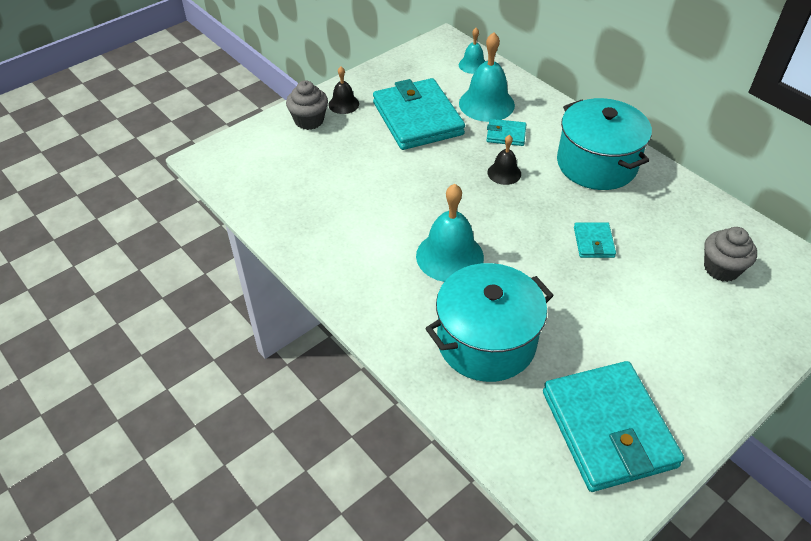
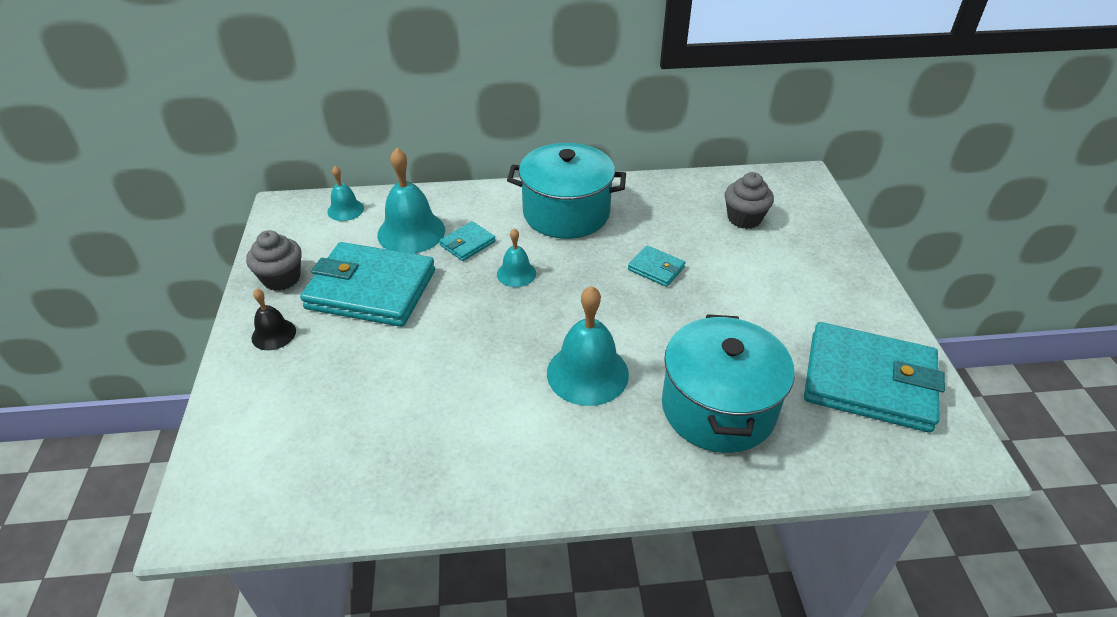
camera: 55 degrees left, 5 degrees down
grey cupcake [286,80,328,130] -> grey cupcake moved to [246,230,301,291]
black bell [488,135,521,185] -> turquoise bell [497,229,536,287]

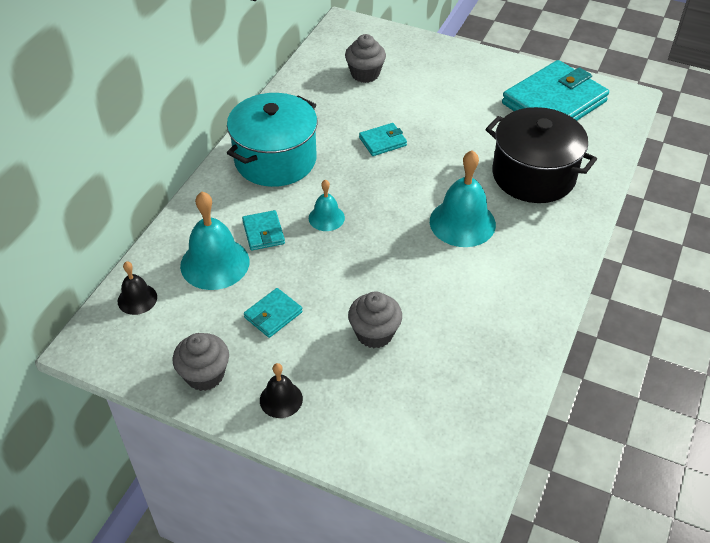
camera: 60 degrees left, 5 degrees up
turquoise wallet [300,242,435,327] -> turquoise wallet [244,288,303,338], size x0.44
turquoise bell [327,166,364,221] -> black bell [118,261,157,315]
turquoise pot [662,314,795,453] -> black pot [486,107,597,203]
none -> grey cupcake [348,291,402,348]

